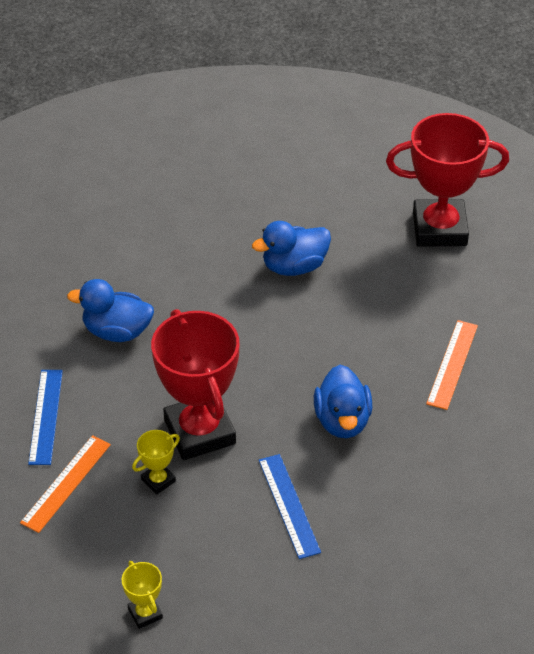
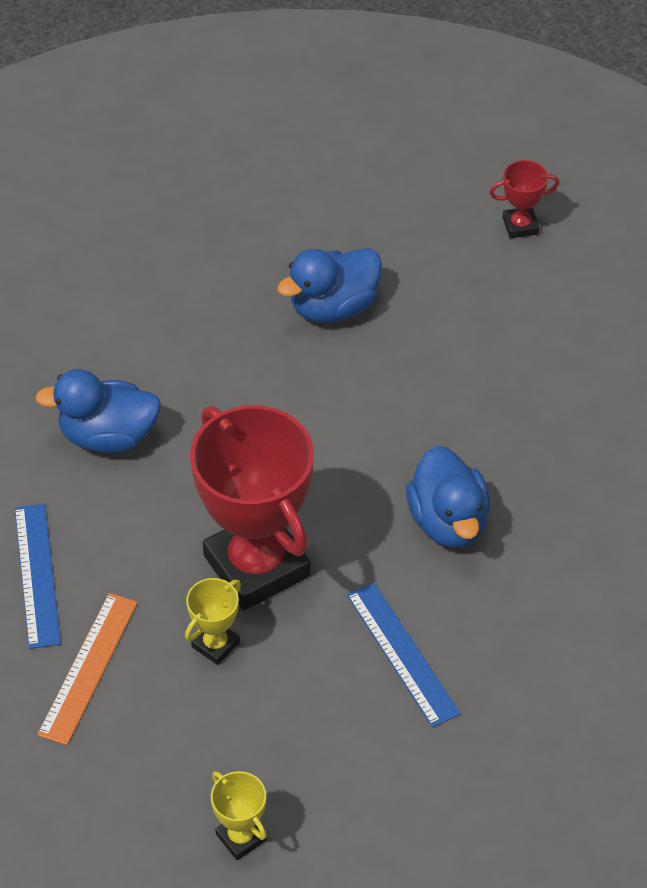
camera: 10 degrees left, 5 degrees up
red trophy [386,113,509,247] -> red trophy [489,160,559,239], size x0.43
orange ruler [426,320,478,410] -> none

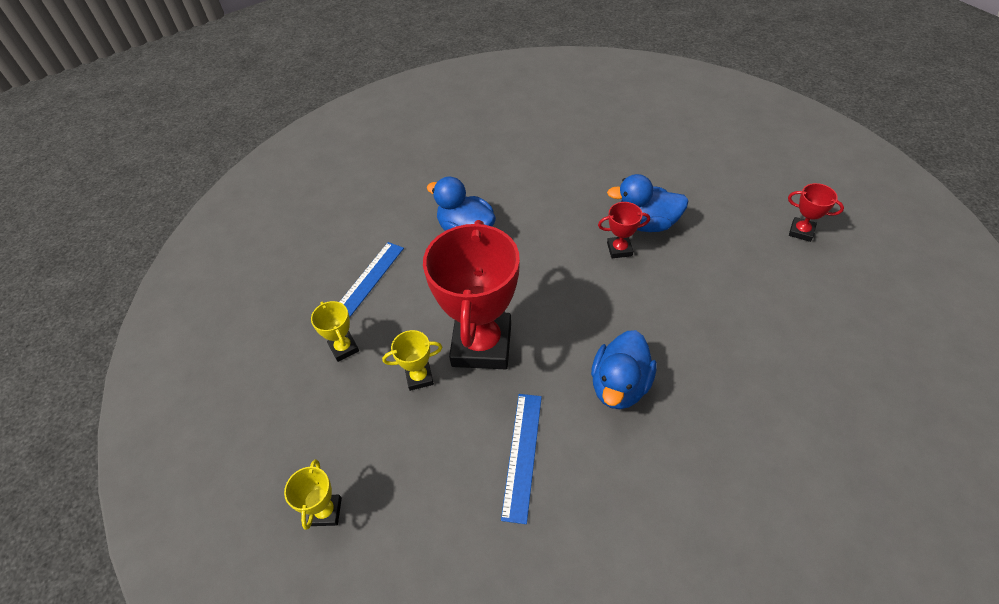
camera: 40 degrees right, 0 degrees up
orange ruler [37,593,138,745] -> yellow trophy [311,301,359,362]
none -> red trophy [598,202,650,258]

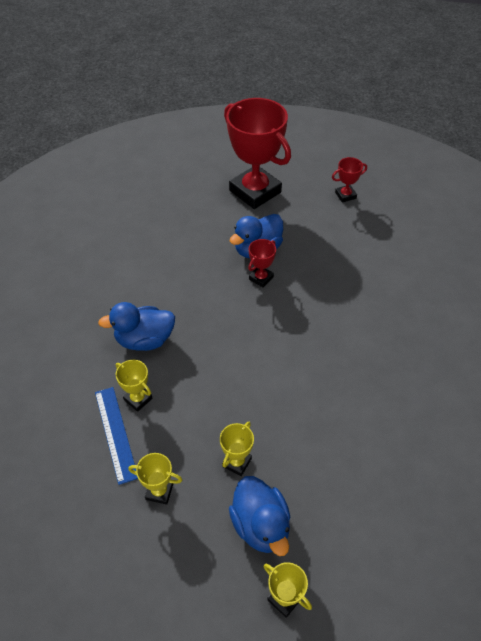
camera: 50 degrees left, 0 degrees up
red trophy [423,220,520,369] -> red trophy moved to [224,98,291,209]
blue ruler [501,394,542,524] -> none
blue duck [591,330,656,409] -> blue duck moved to [229,476,290,556]
none -> yellow trophy [116,360,152,412]

